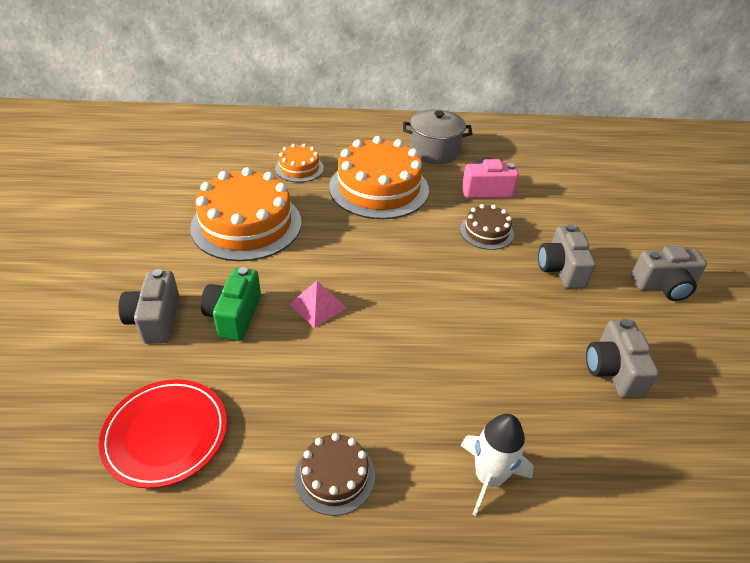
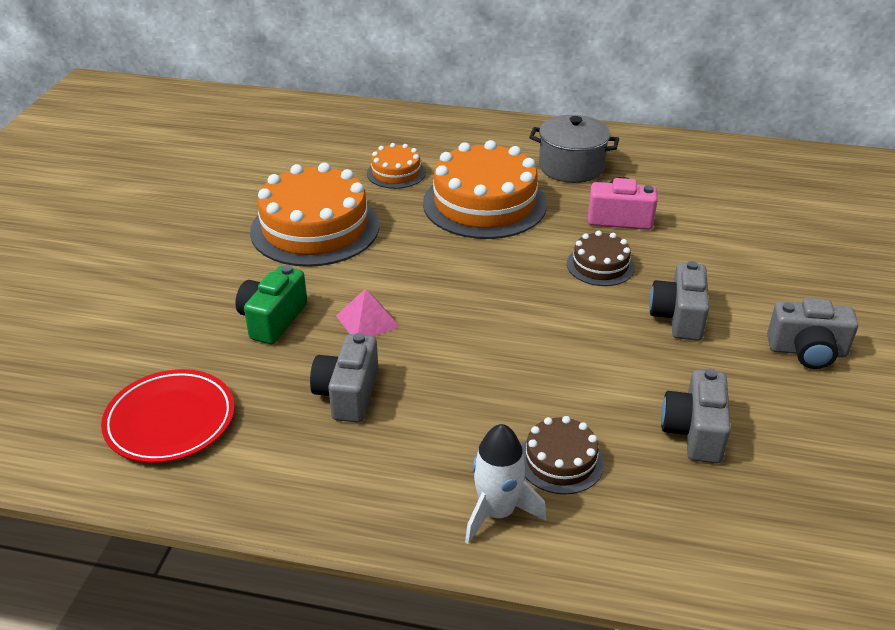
camera: 15 degrees right, 5 degrees down
grey camera [118,269,179,344] -> grey camera moved to [310,333,378,423]
brown cake [294,433,375,516] -> brown cake moved to [522,416,604,494]

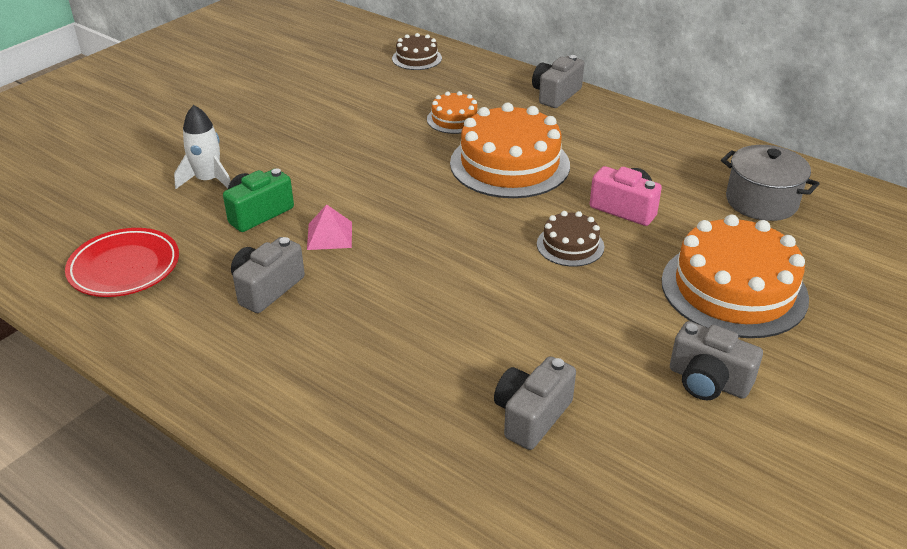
camera: 25 degrees right, 0 degrees up
orange cake [250,163,379,267] -> orange cake moved to [662,214,809,338]
white rocket [465,424,547,544] -> white rocket moved to [174,105,231,189]
brown cake [522,416,604,494] -> brown cake moved to [392,33,442,70]
grey pot [529,115,619,183] -> grey pot moved to [721,145,820,221]
grey camera [649,261,709,341] -> grey camera moved to [532,55,584,108]

